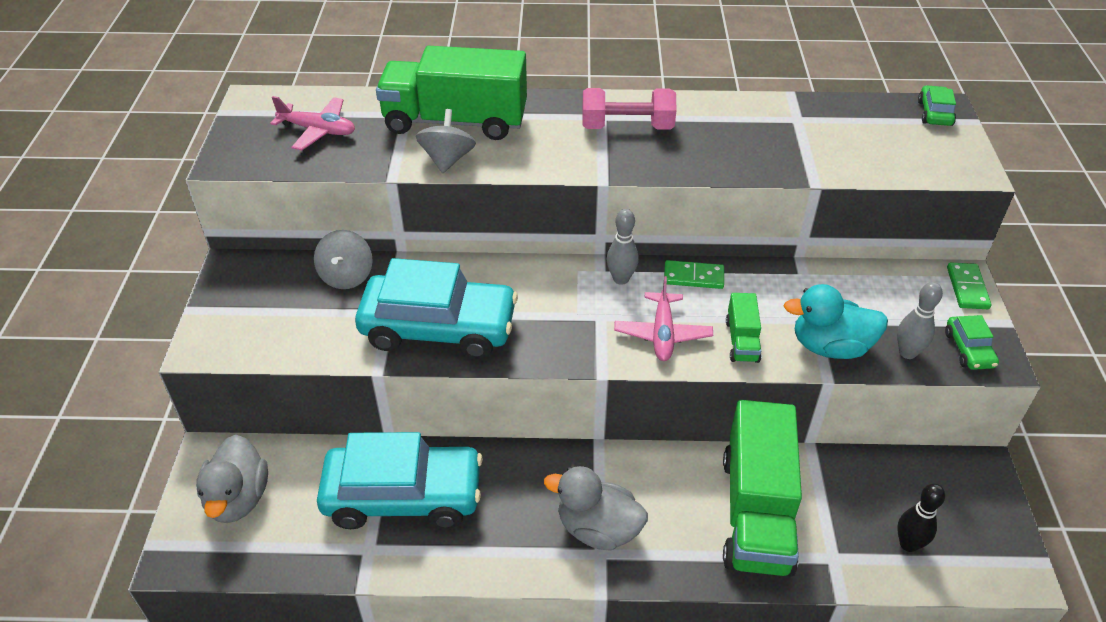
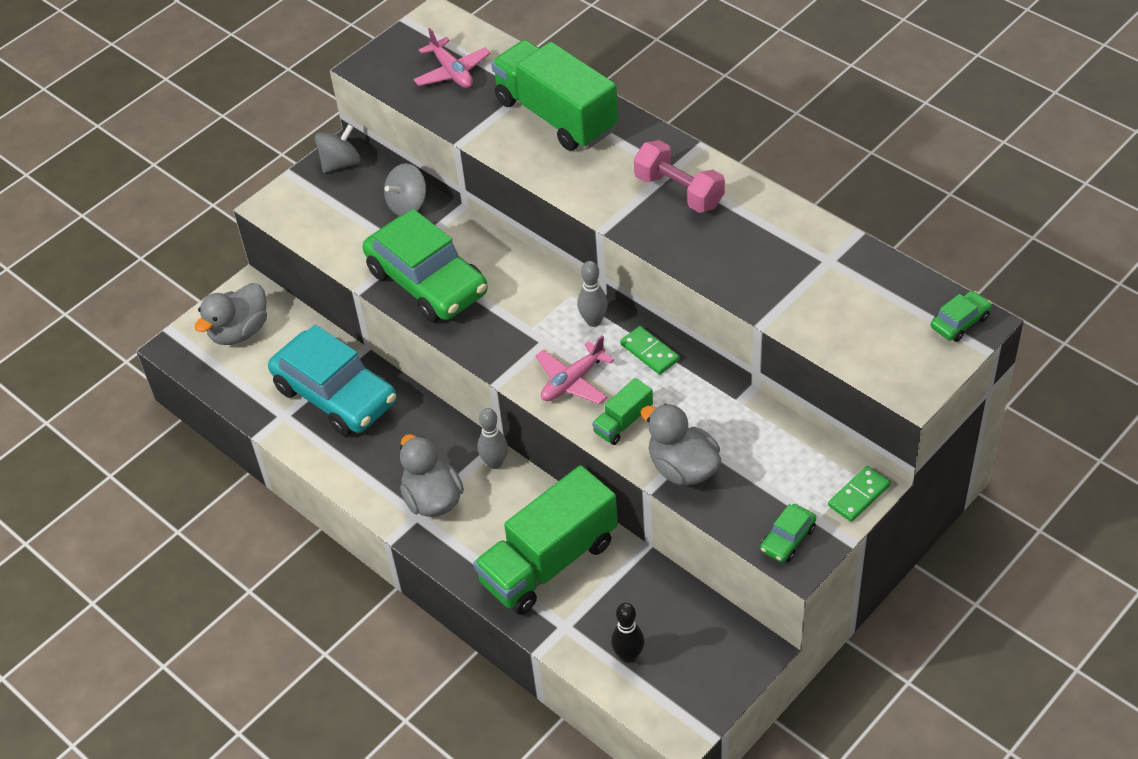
camera: 45 degrees right, 5 degrees up
turquoise car [355,258,518,359] -> green car [363,209,488,323]
grey spinning top [416,109,476,173] -> grey spinning top moved to [315,124,361,173]
turquoise duck [784,284,888,359] -> grey duck [641,403,721,485]
grey bowling pin [897,282,943,359] -> grey bowling pin moved to [477,408,508,469]

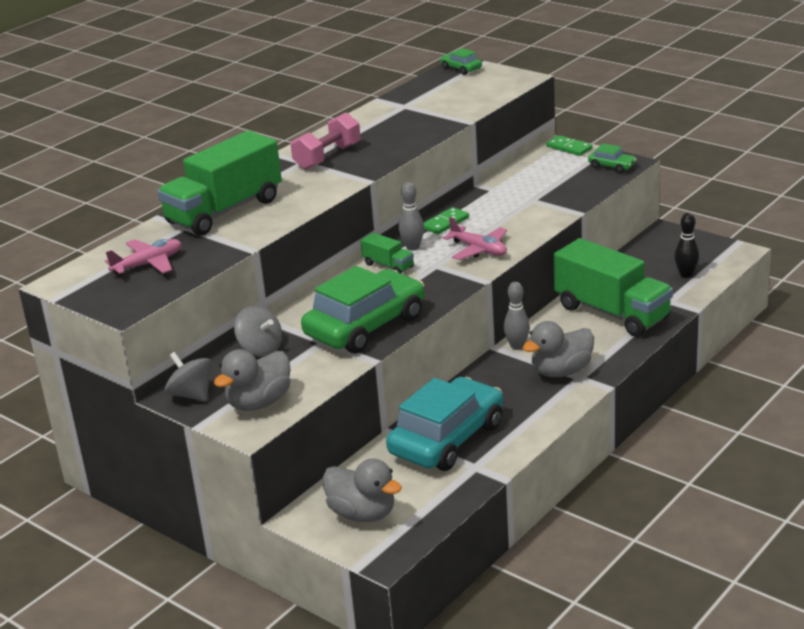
camera: 95 degrees left, 20 degrees down
green truck [592,378,653,445] -> green truck moved to [361,233,414,273]
grey duck [641,403,721,485] -> grey duck moved to [214,349,291,411]

